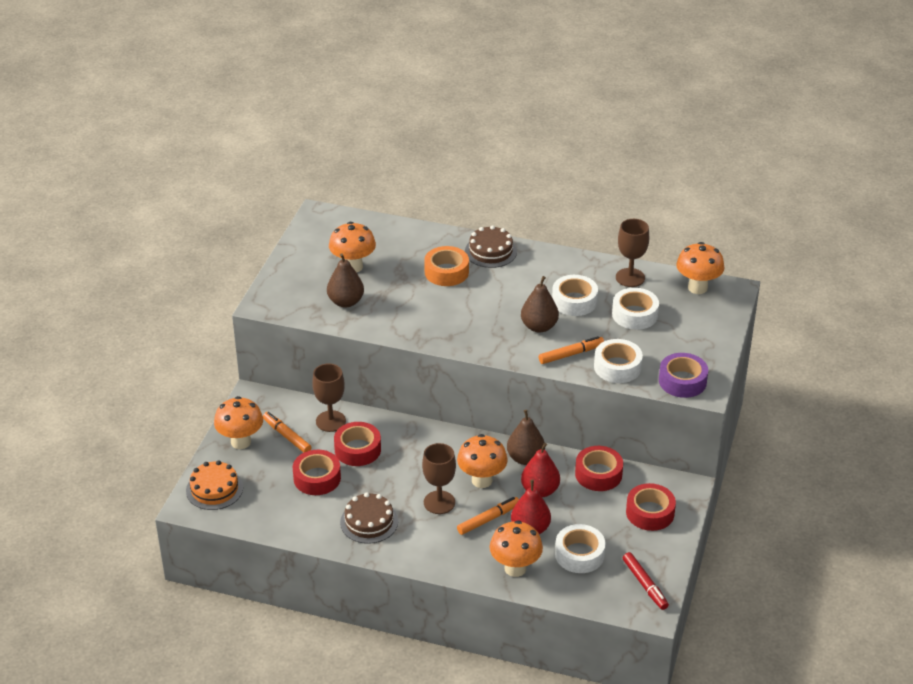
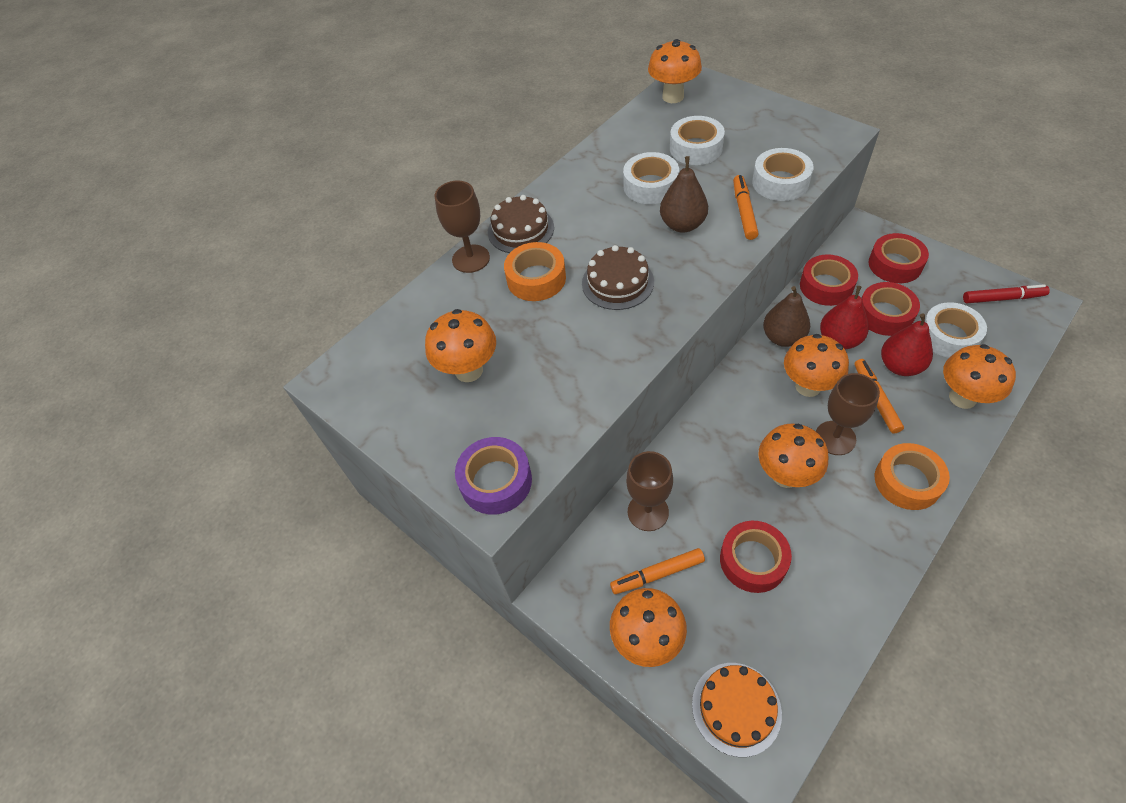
camera: 60 degrees left, 15 degrees up
brown pear [327,253,364,308] -> none
red tape [334,422,381,466] -> red tape moved to [862,282,920,336]
brown cake [340,492,398,544] -> brown cake moved to [582,245,654,310]
brown goblet [616,219,649,287] -> brown goblet moved to [434,180,490,273]
purple tape [659,353,708,398] -> purple tape moved to [455,437,532,515]
none -> orange mushroom [758,424,828,488]
none -> orange tape [875,443,950,510]

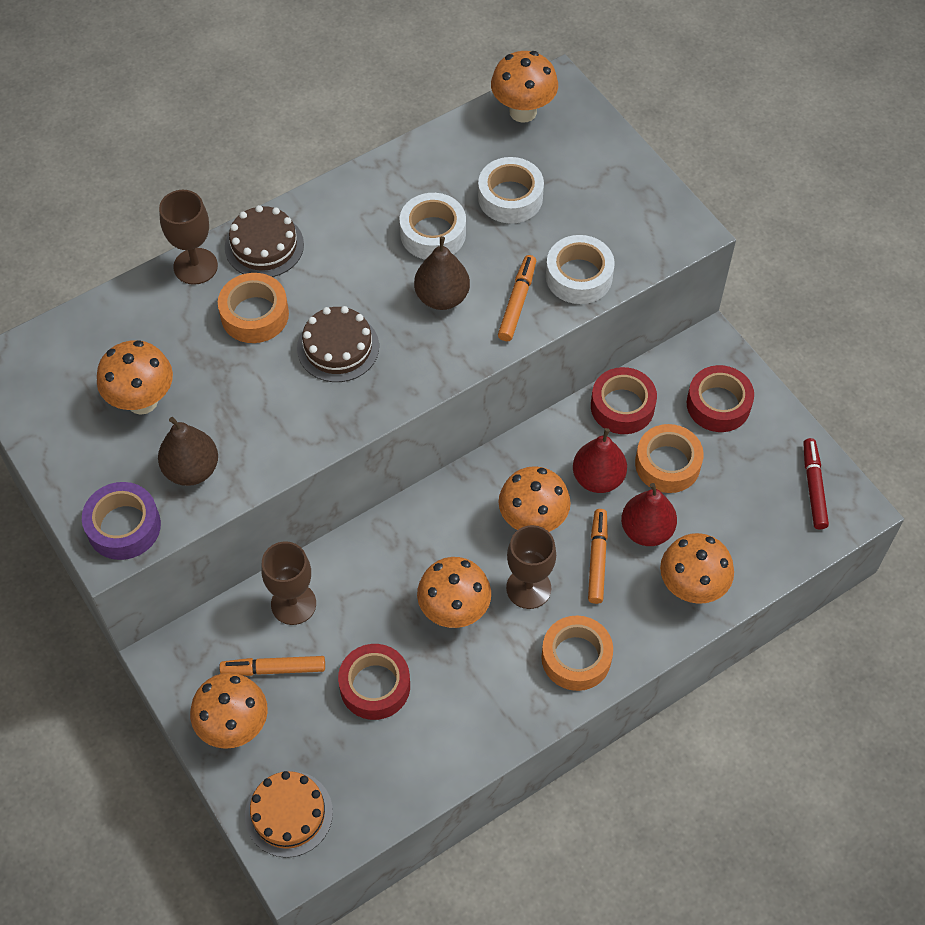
camera: 10 degrees right, 5 degrees up
brown pear [763,286,810,347] -> brown pear moved to [158,417,218,486]
red tape [862,282,920,336] -> orange tape [635,424,704,493]
white tape [924,302,987,358] -> none
red marker [963,284,1050,303] -> red marker turned 105 degrees counterclockwise [803,438,829,529]

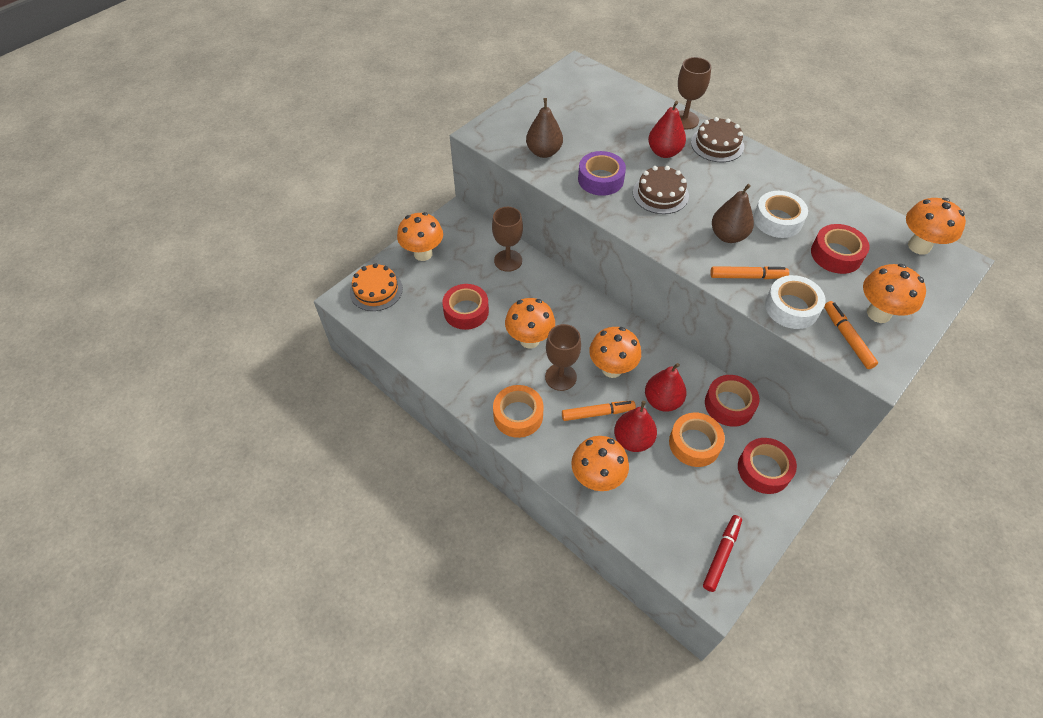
camera: 75 degrees right, 5 degrees down
purple tape [82,482,161,560] -> purple tape moved to [578,151,626,196]
orange mushroom [97,340,173,415] -> orange mushroom moved to [863,264,926,323]
orange tape [218,273,289,343] -> red pear [648,101,686,158]
orange marker [219,656,325,676] -> orange marker moved to [824,301,878,369]
white tape [478,157,544,224] -> red tape [811,224,870,274]
red marker [803,438,829,529] -> red marker turned 45 degrees counterclockwise [703,515,742,592]

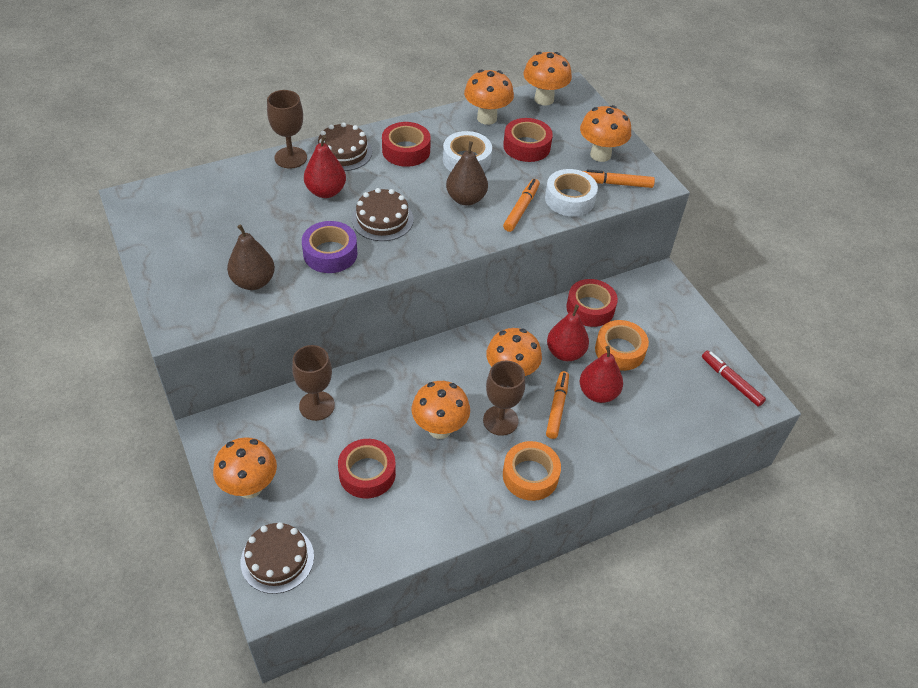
camera: 70 degrees left, 5 degrees down
orange cake [350,263,403,311] -> brown cake [241,522,314,594]
orange mushroom [571,436,629,491] -> orange mushroom moved to [464,69,514,125]
red tape [738,438,797,494] -> red tape moved to [382,122,431,167]

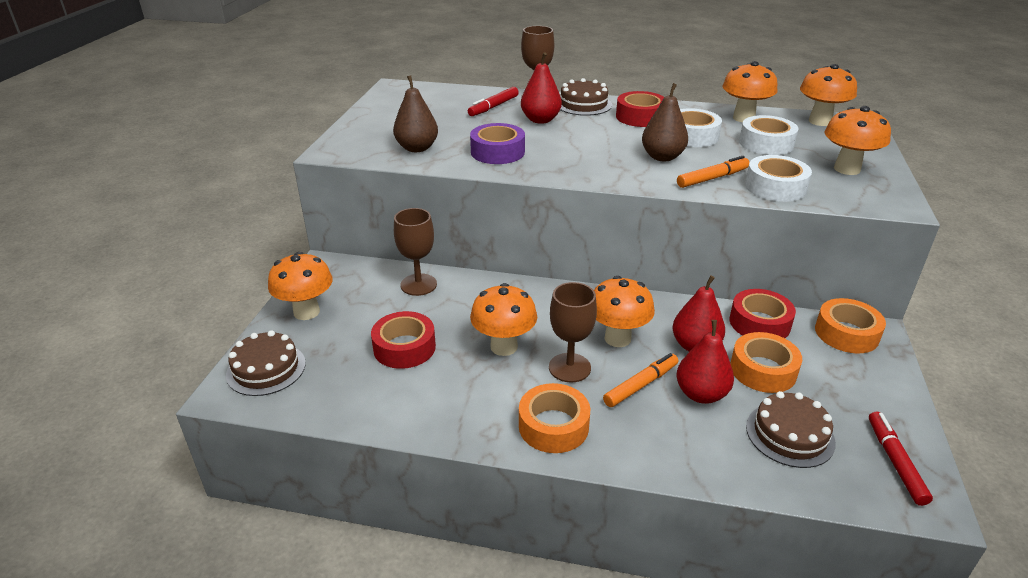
camera: 40 degrees right, 15 degrees down
brown cake [352,188,414,241] -> brown cake moved to [746,391,836,468]
red tape [503,118,553,162] -> white tape [739,115,798,155]
orange marker [583,169,655,188] -> none
none -> red marker [468,87,519,116]
none -> orange tape [815,298,886,353]

